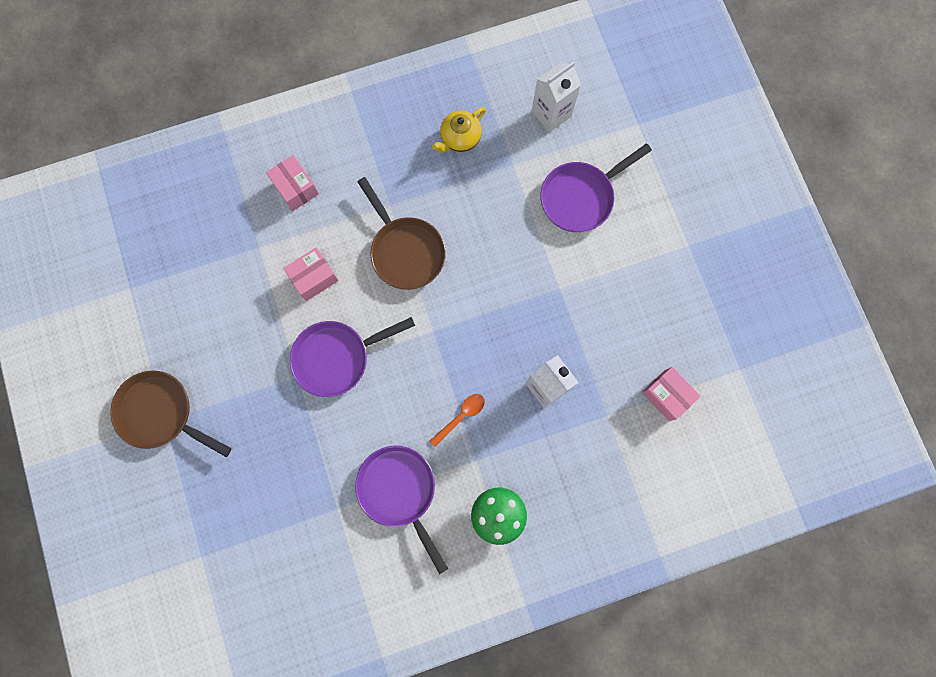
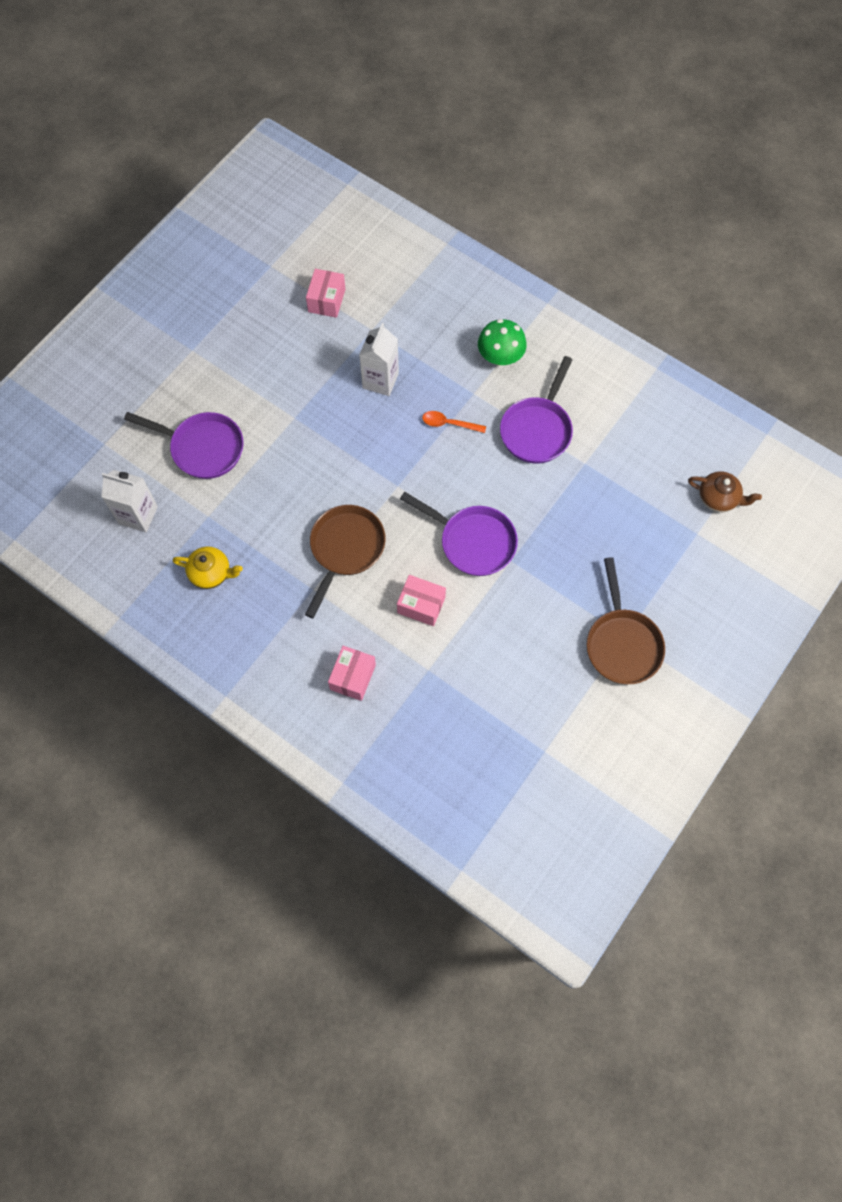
camera: 125 degrees left, 10 degrees down
none -> brown teapot [688,471,762,512]

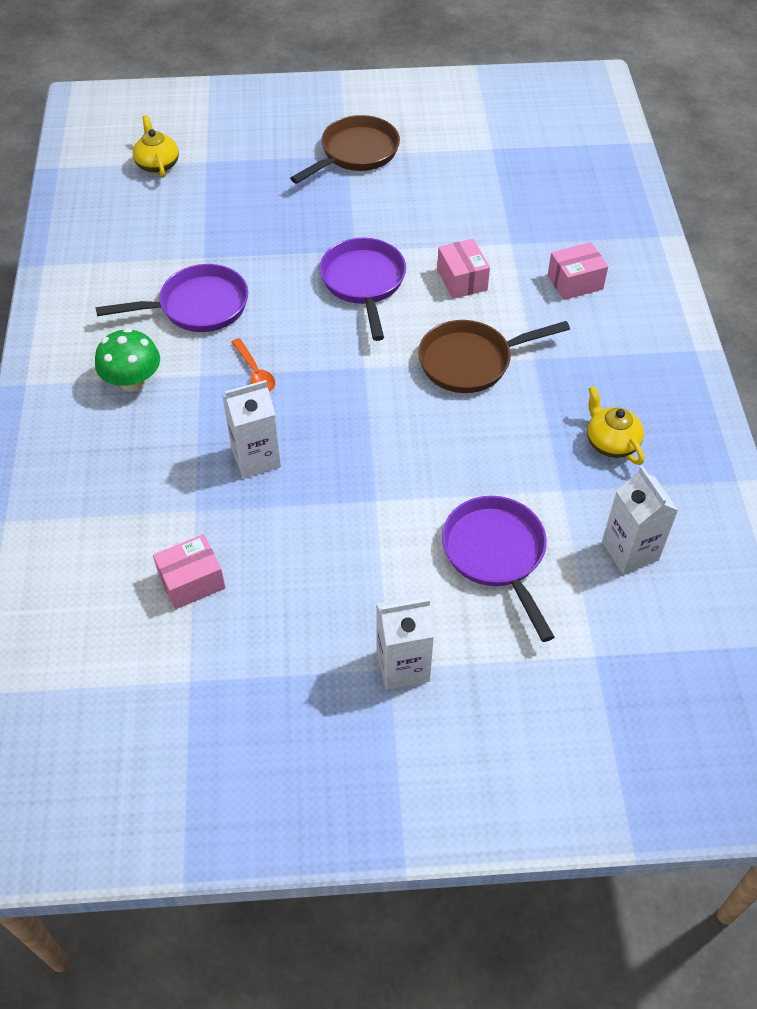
camera: 130 degrees left, 15 degrees down
brown teapot [688,471,762,512] -> yellow teapot [133,115,179,178]
none -> white carton [376,595,434,690]

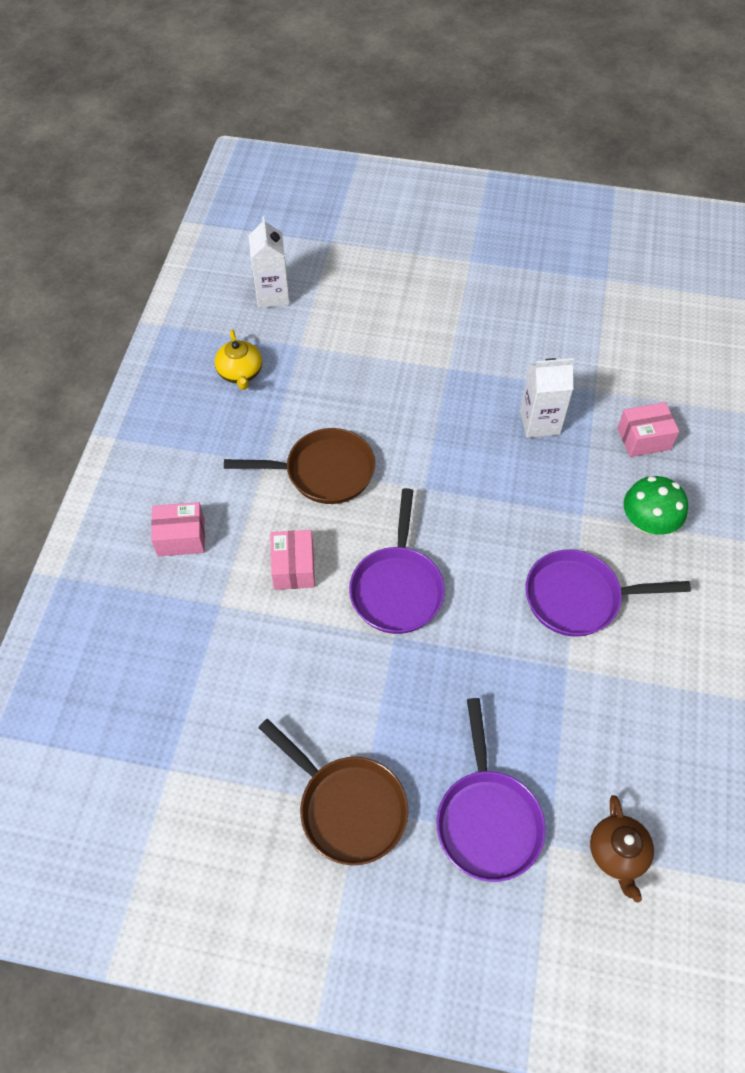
camera: 165 degrees left, 5 degrees up
yellow teapot [133,115,179,178] -> brown teapot [590,795,654,903]
pink box [153,534,225,609] -> pink box moved to [617,402,679,457]
orange spoon [231,338,275,392] -> none
brown pan [290,115,400,184] -> brown pan turned 105 degrees counterclockwise [258,719,408,865]
white carton [376,595,434,690] -> none
purple pan [442,496,554,642] -> purple pan moved to [436,698,546,882]

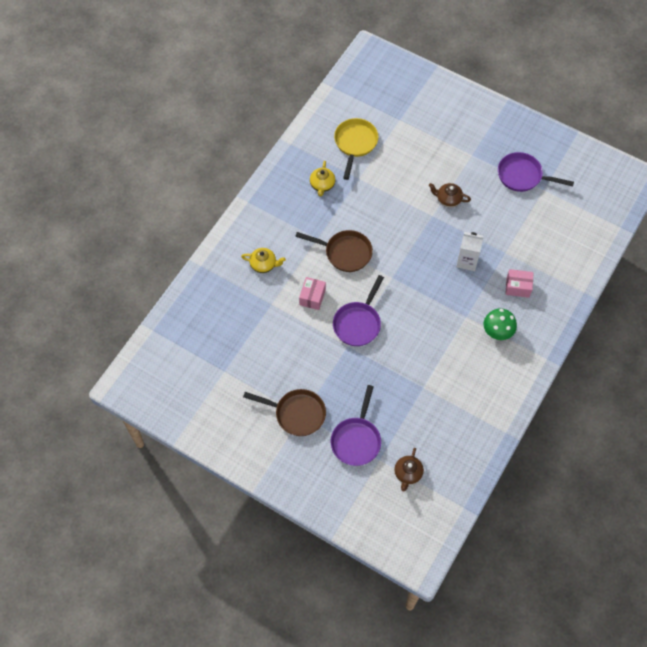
camera: 20 degrees right, 5 degrees up
pink box [151,502,205,557] -> yellow teapot [241,248,286,273]
white carton [249,216,290,308] -> yellow pan [334,118,378,180]
brown pan [258,719,408,865] -> brown pan turned 45 degrees counterclockwise [243,389,326,436]
purple pan [526,549,691,637] -> purple pan moved to [498,152,574,192]
none -> brown teapot [429,183,471,208]

